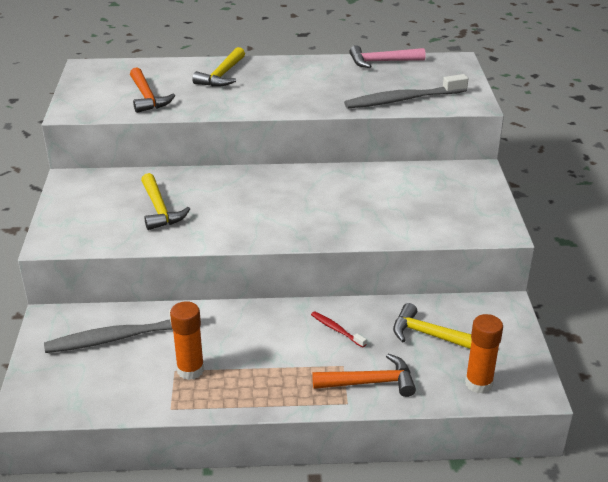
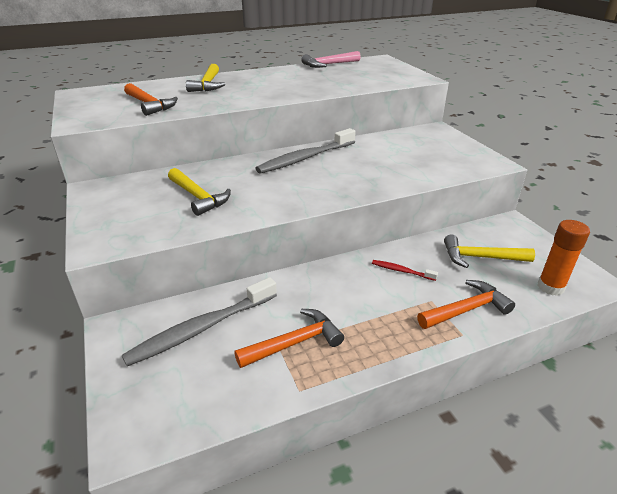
camera: 20 degrees left, 0 degrees up
orange glue stick [170,301,204,380] -> orange hammer [234,309,344,368]
grey toothbrush [344,74,468,108] -> grey toothbrush moved to [255,128,356,174]

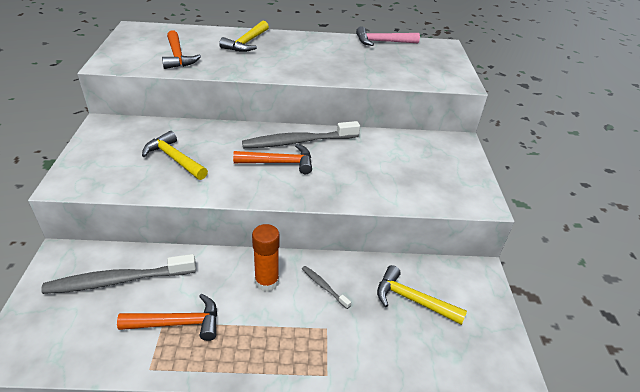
camera: 20 degrees right, 5 degrees up
yellow hammer [168,168,231,216] -> yellow hammer turned 150 degrees clockwise [142,131,208,180]
red toothbrush [372,260,438,281] -> grey toothbrush [302,266,351,309]
orange hammer [417,280,515,329] -> orange hammer moved to [233,144,312,174]
orange glue stick [537,220,590,296] -> orange glue stick moved to [252,224,280,292]

